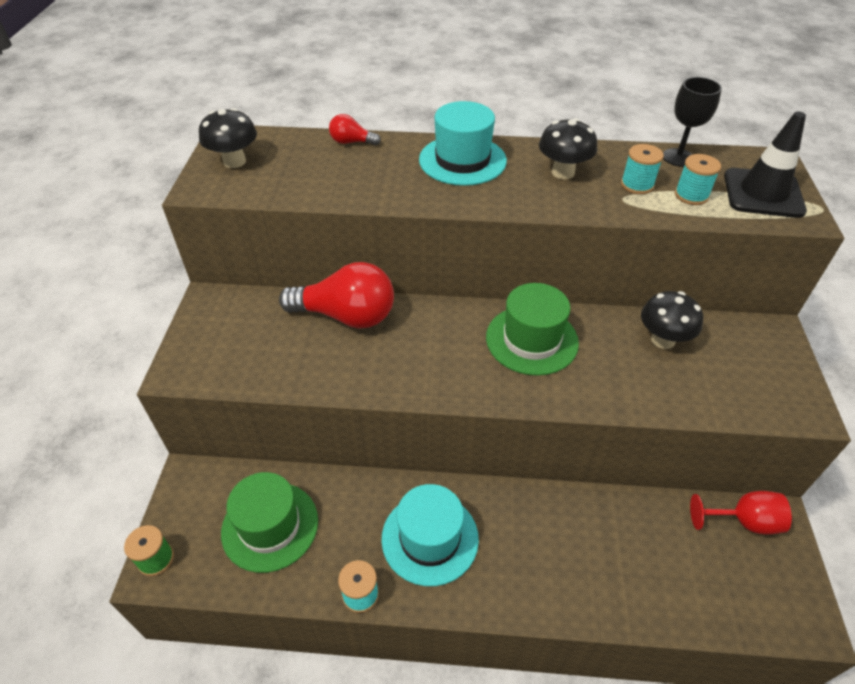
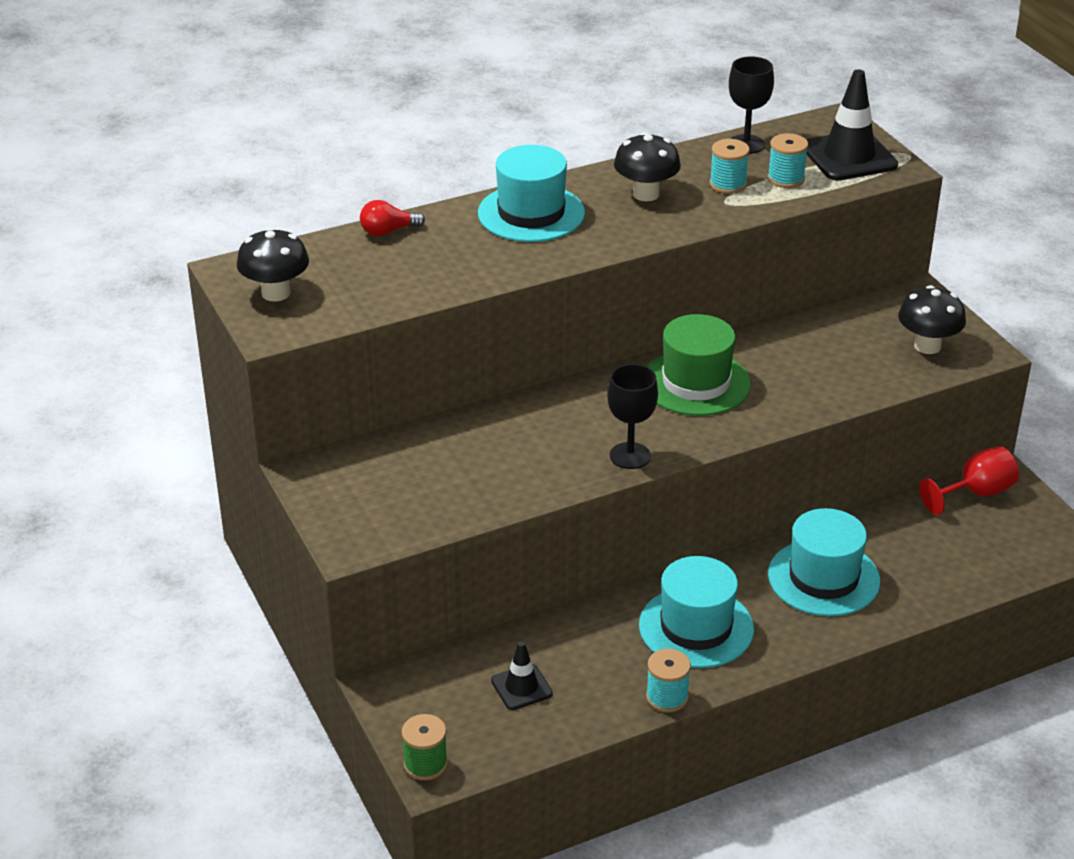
camera: 30 degrees left, 10 degrees down
green hat [221,472,318,573] -> black traffic cone [491,641,553,710]
red light bulb [279,262,394,329] -> none
black mushroom [641,291,703,349] -> black mushroom moved to [898,285,966,354]
none -> black goblet [607,364,658,469]
none -> turquoise hat [768,508,880,616]

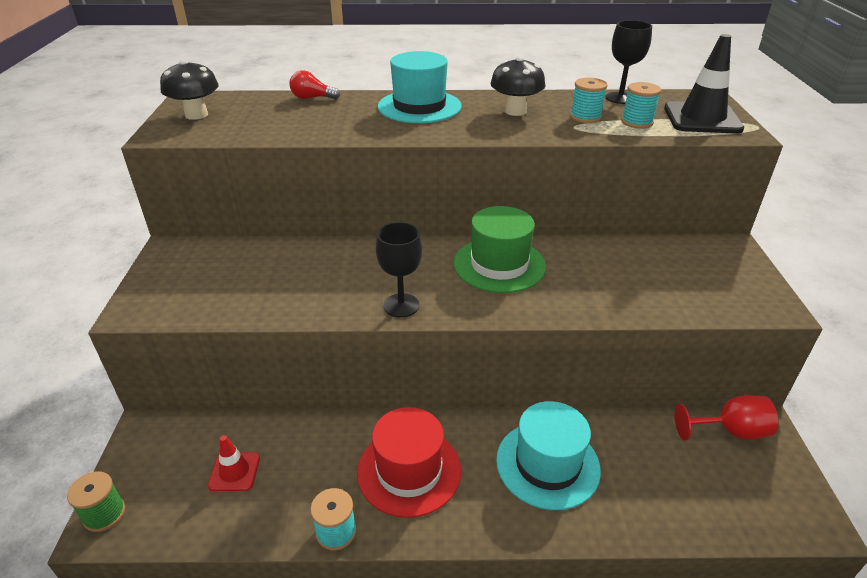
camera: 25 degrees right, 0 degrees up
black traffic cone [491,641,553,710] -> red traffic cone [208,435,260,491]
turquoise hat [639,556,754,668] -> red hat [357,407,462,518]
black mushroom [898,285,966,354] -> none

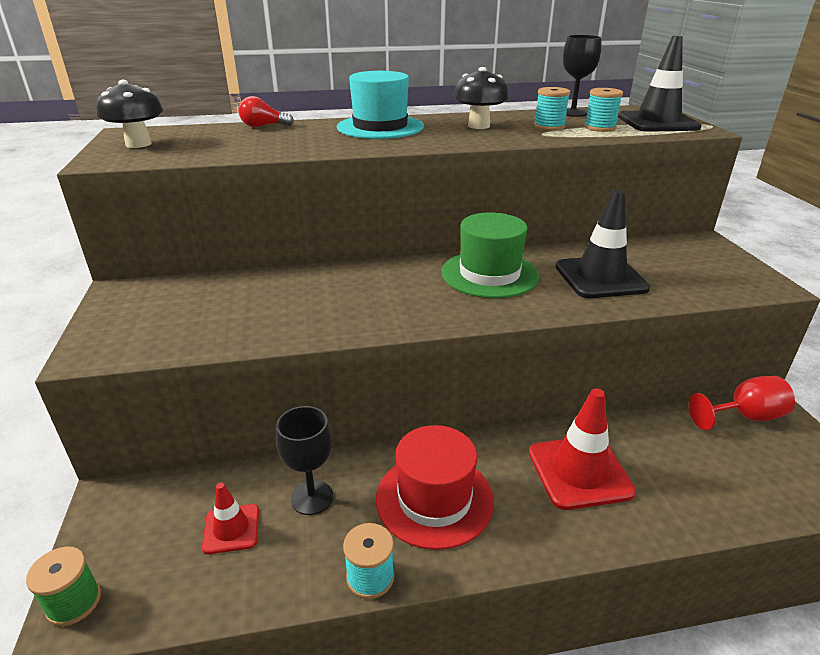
camera: 10 degrees left, 5 degrees down
black goblet [376,222,422,317] -> black goblet moved to [276,406,333,515]
turquoise hat [496,401,601,510] -> red traffic cone [529,388,636,510]
none -> black traffic cone [555,189,650,298]

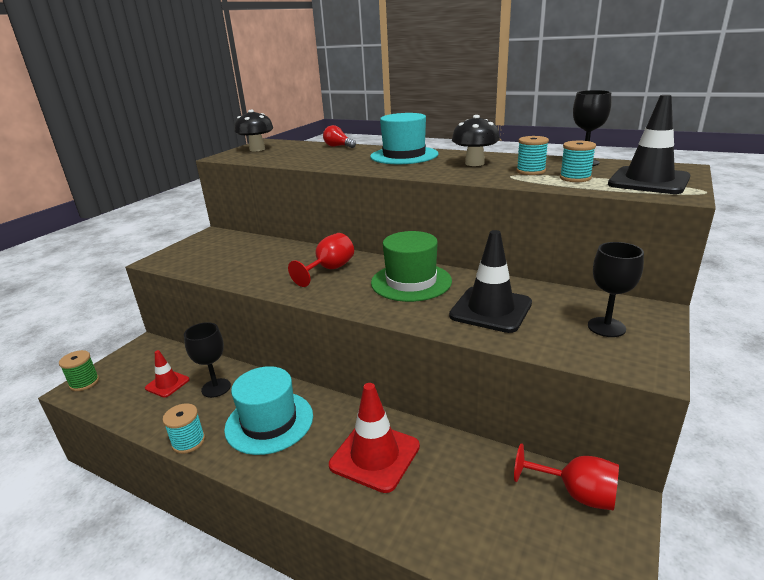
camera: 40 degrees right, 5 degrees down
red hat [376,425,494,550] -> turquoise hat [224,366,313,455]
none -> red goblet [288,233,354,287]
none -> black goblet [588,242,644,337]

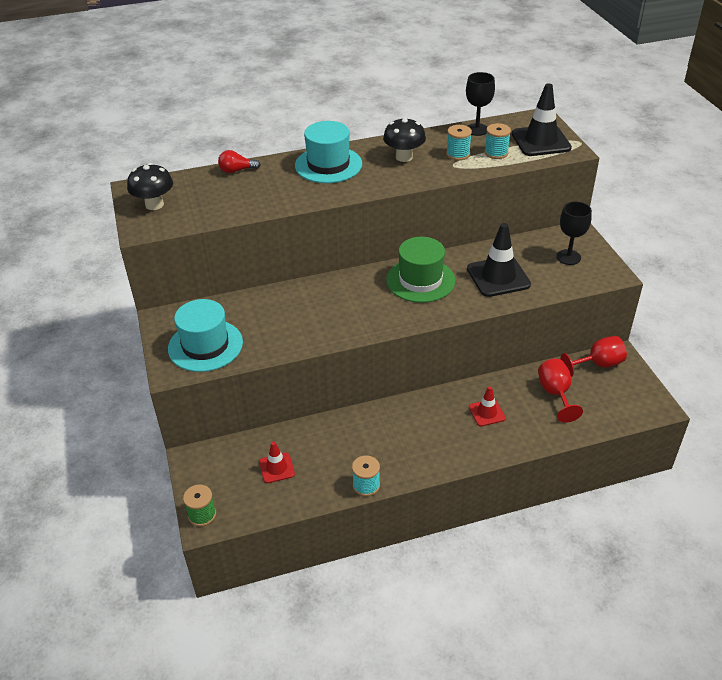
camera: 45 degrees left, 15 degrees up
black goblet [184,322,231,398] -> none
turquoise hat [224,366,313,455] -> turquoise hat moved to [168,299,243,372]
red goblet [288,233,354,287] -> red goblet moved to [538,359,583,423]
red traffic cone [329,383,420,493] -> red traffic cone [469,386,506,426], size x0.56

